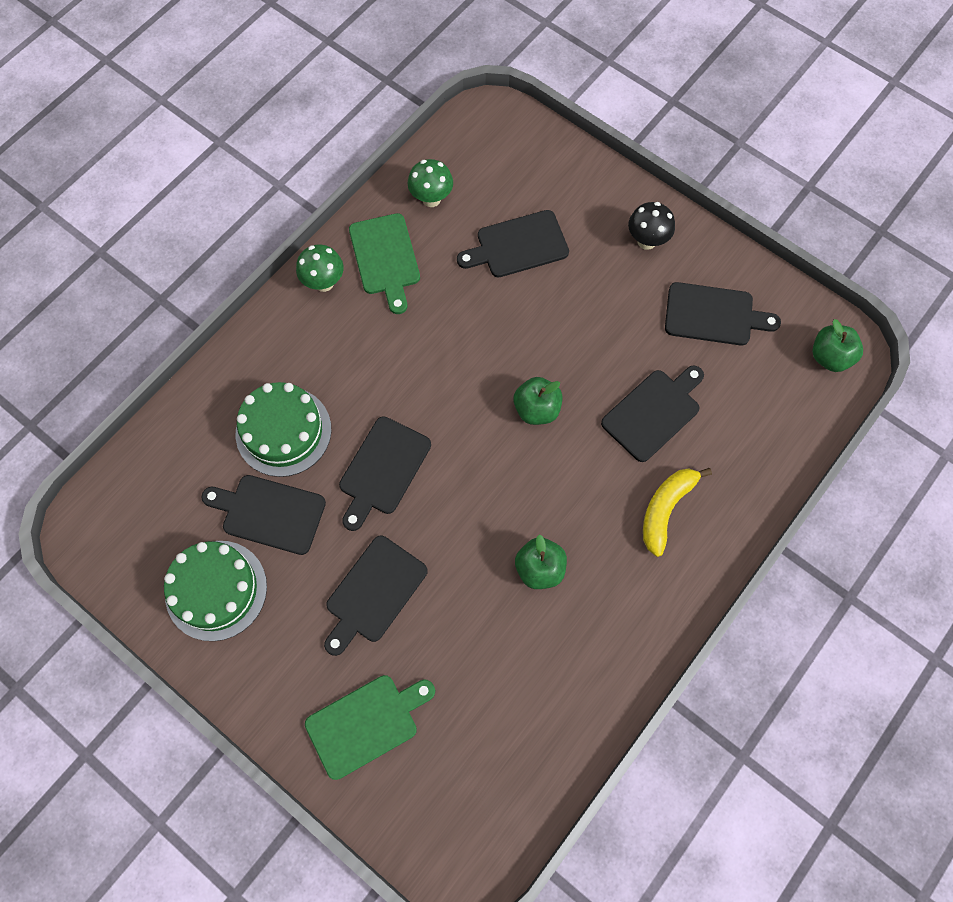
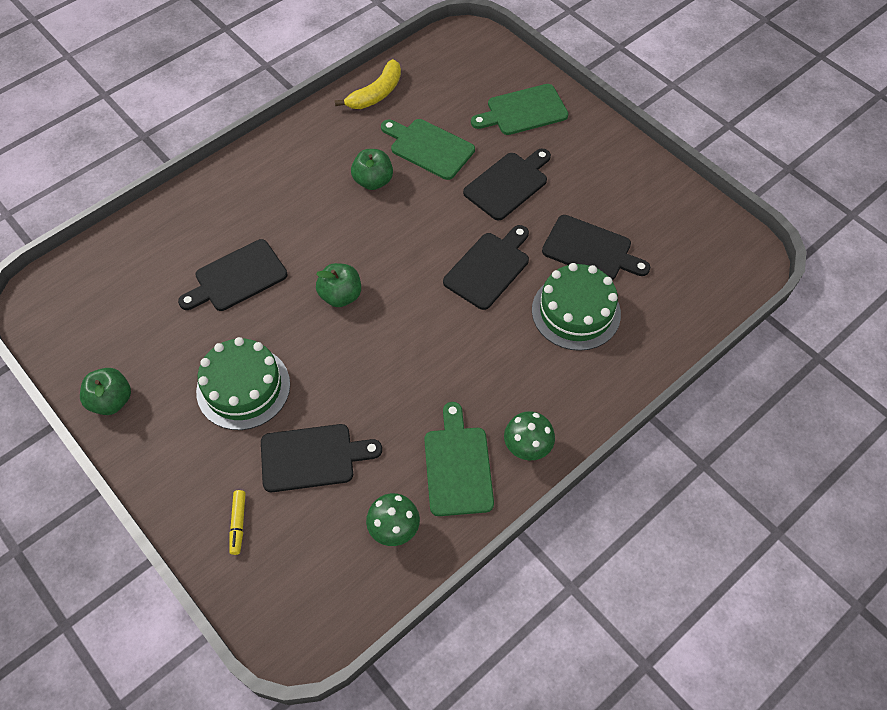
camera: 170 degrees left, 10 degrees down
green cake [164,541,267,641] -> green cake moved to [196,337,290,430]
black mushroom [628,202,675,250] -> none
yellow banana [643,468,712,557] -> yellow banana moved to [335,59,401,109]
black cutting board [665,282,781,346] -> none
green apple [812,319,863,372] -> green apple moved to [80,368,131,415]
none -> yellow marker [229,490,246,555]
none -> green cutting board [381,119,475,180]

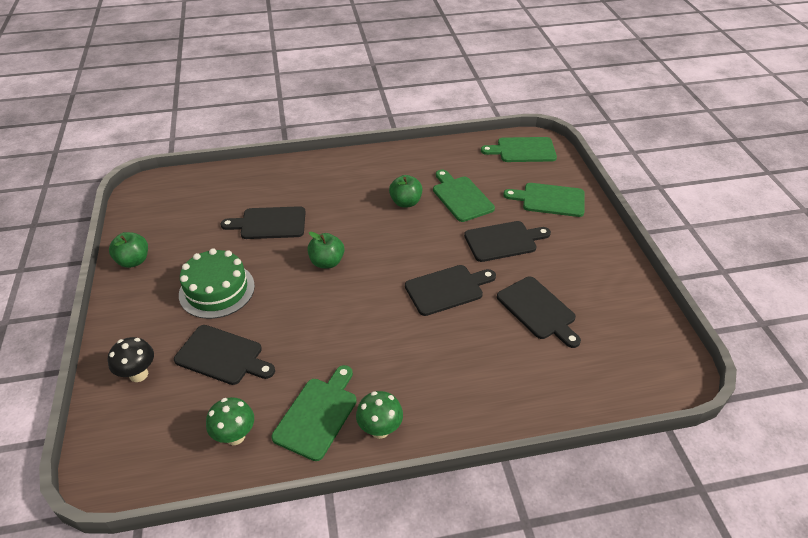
camera: 30 degrees right, 15 degrees down
yellow marker [229,490,246,555] -> black mushroom [108,337,154,382]
yellow banana [335,59,401,109] -> none
green cake [532,263,621,351] -> none
none -> green cutting board [481,137,557,162]

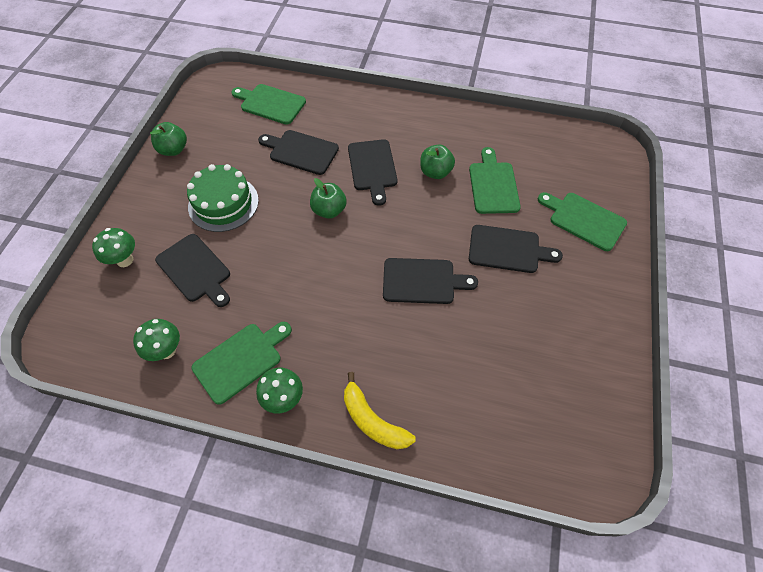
camera: 25 degrees right, 15 degrees up
black mushroom [108,337,154,382] -> green mushroom [92,228,135,267]
green cutting board [481,137,557,162] -> green cutting board moved to [231,84,306,125]
black cutting board [497,277,581,348] -> black cutting board moved to [348,139,397,206]
none -> yellow banana [344,372,416,449]

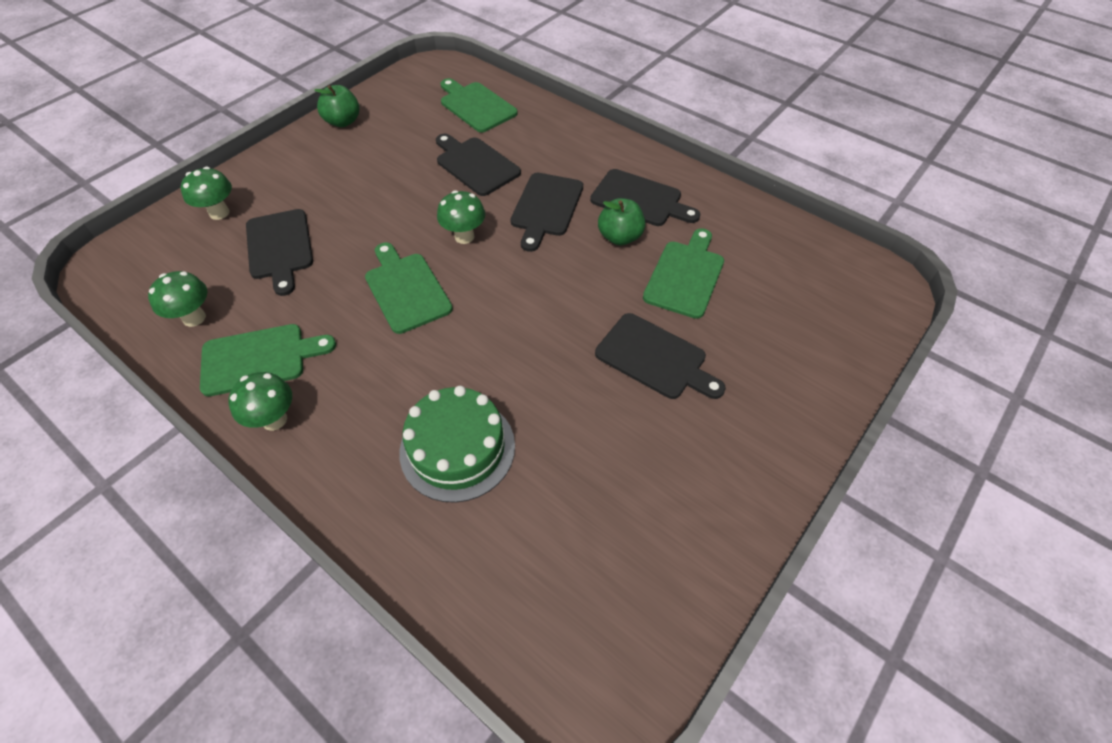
camera: 25 degrees right, 5 degrees down
green cake [187,164,259,232] -> green cake moved to [399,386,515,503]
green apple [310,178,347,219] -> green mushroom [437,190,485,244]
yellow banana [344,372,416,449] -> none
black cutting board [383,258,478,304] -> black cutting board moved to [590,169,701,226]
green cutting board [538,192,627,251] -> green cutting board moved to [365,242,453,334]

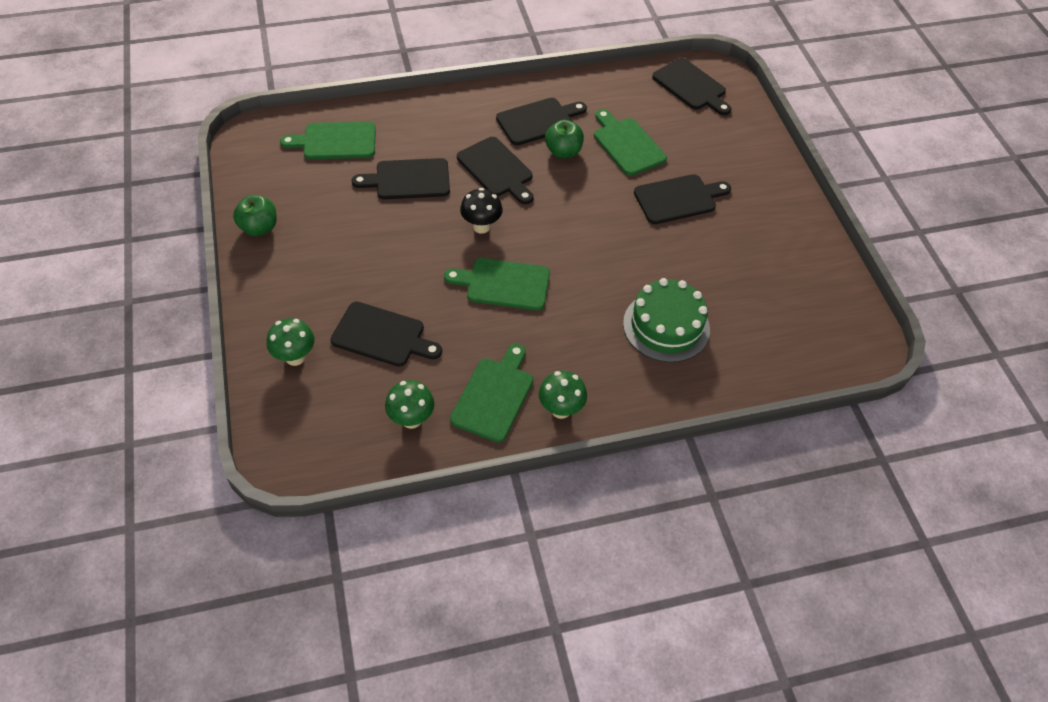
camera: 55 degrees left, 0 degrees up
green mushroom [437,190,485,244] -> black mushroom [460,188,503,234]
none -> black cutting board [652,58,732,115]

